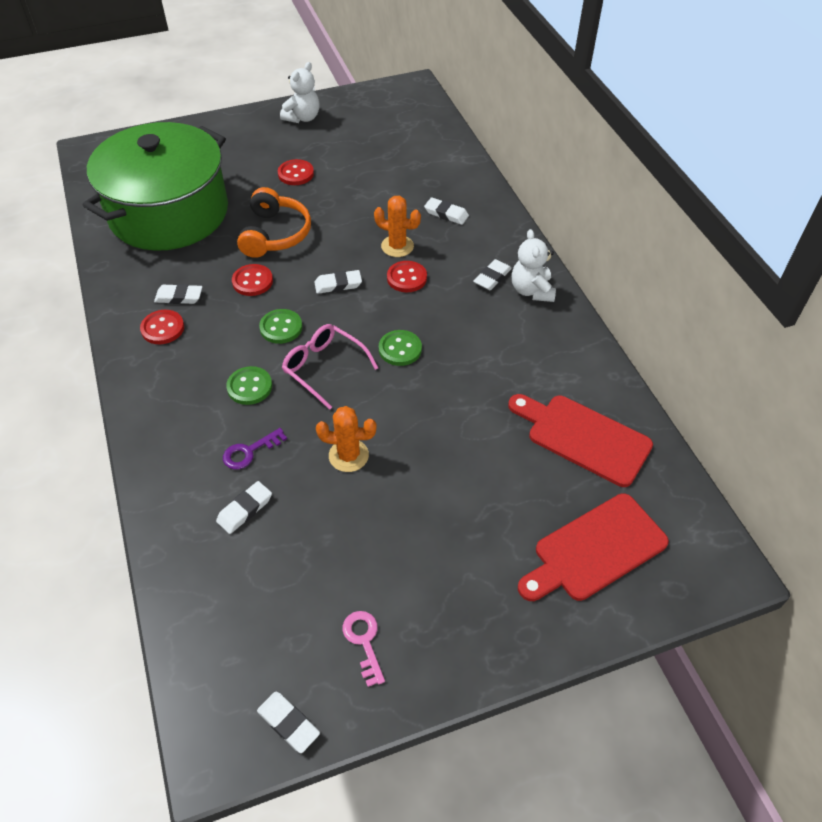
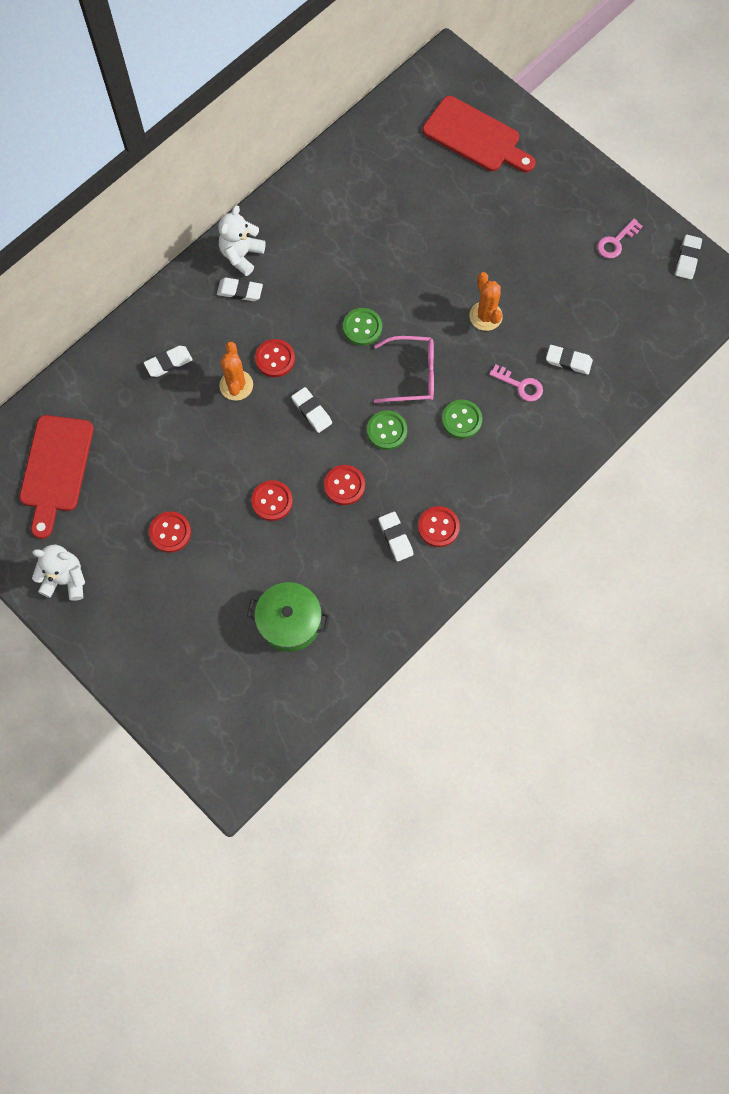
camera: 115 degrees left, 20 degrees up
green pot [83,122,228,251] -> green pot [247,582,330,652], size x0.46
purple key [223,428,287,469] -> pink key [489,365,543,401]
orange headphones [237,187,311,258] -> red button [251,480,293,521]
pink glasses [282,324,378,410] -> pink glasses turned 105 degrees counterclockwise [374,336,434,403]
white eraser [424,197,469,225] -> white eraser turned 60 degrees clockwise [144,346,193,377]
red cutting board [508,394,653,487] -> red cutting board moved to [19,415,94,539]
white teddy bear [512,229,556,302] -> white teddy bear turned 150 degrees clockwise [218,205,266,276]

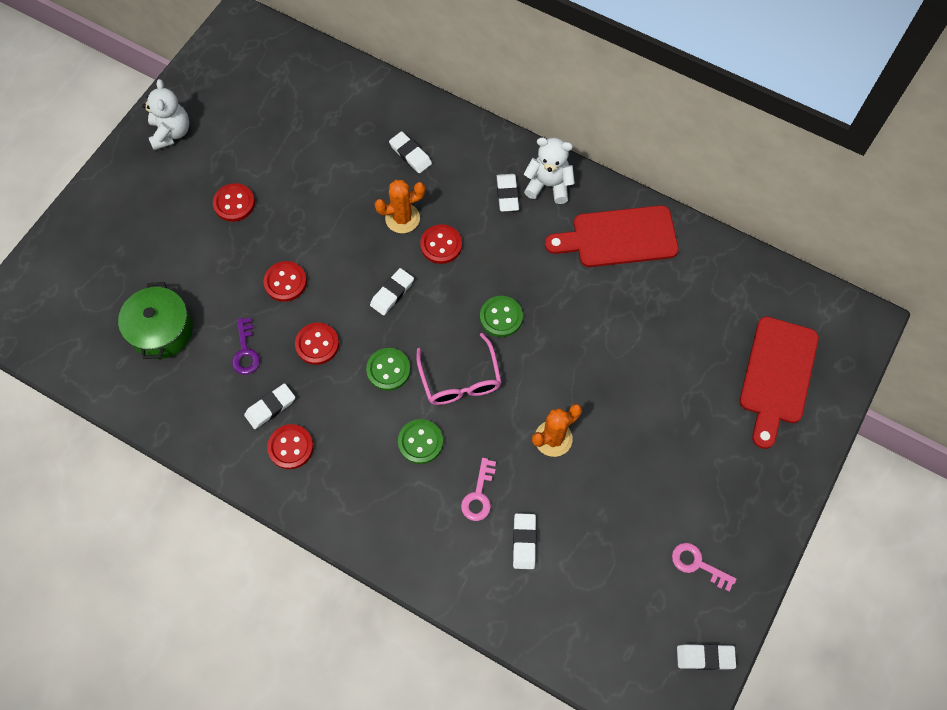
camera: 75 degrees right, 5 degrees down
red cutting board [19,415,94,539] -> red cutting board moved to [545,205,679,267]
none -> purple key [232,318,260,375]

